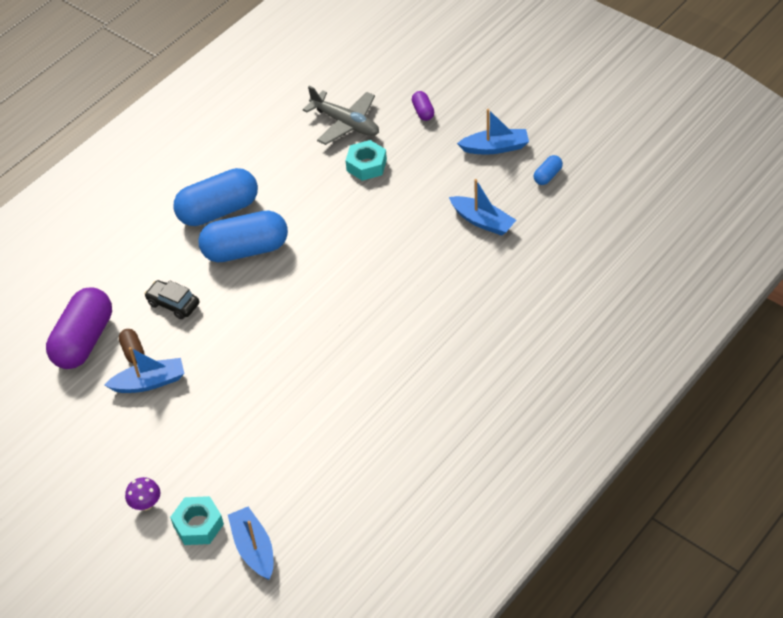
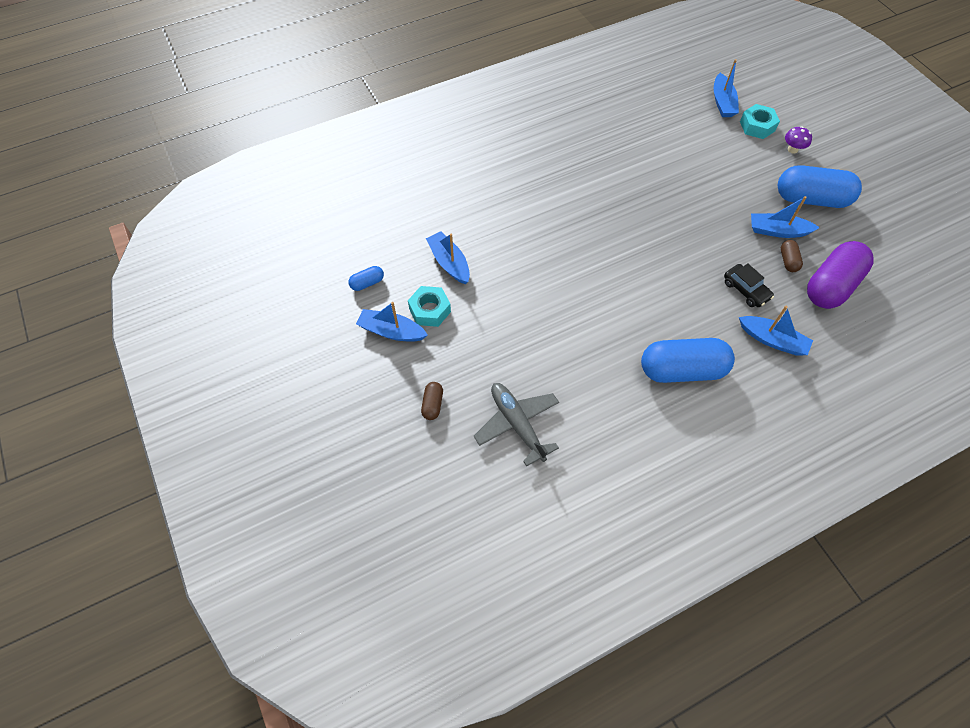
camera: 160 degrees left, 10 degrees up
blue capsule [198,210,288,262] -> blue capsule moved to [778,165,862,208]
turquoise nut [345,140,387,181] -> turquoise nut moved to [408,286,451,327]
purple capsule [412,91,434,121] -> brown capsule [421,382,443,420]
none -> blue boat [739,306,813,356]

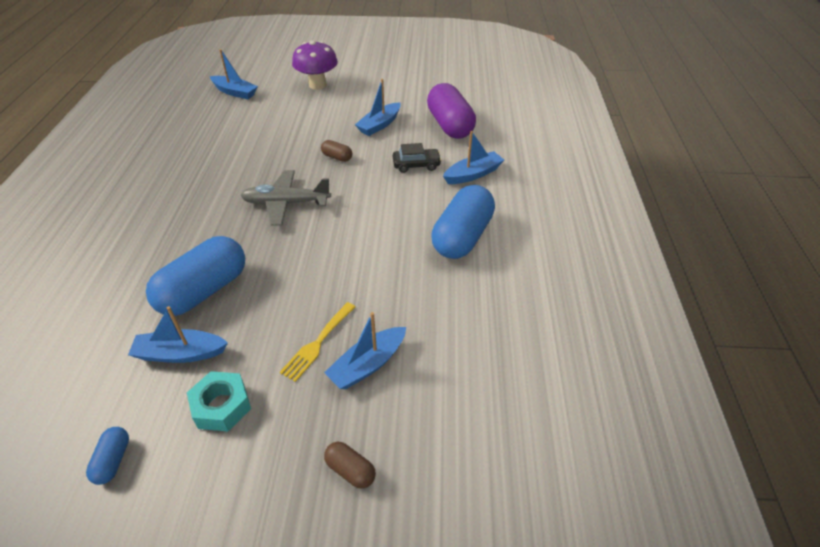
camera: 60 degrees left, 15 degrees down
blue boat [356,302,428,342] -> blue boat moved to [324,312,406,389]
grey plane [474,383,559,467] -> grey plane moved to [240,170,331,226]
turquoise nut [740,104,780,139] -> none
blue capsule [778,165,862,208] -> blue capsule moved to [146,236,245,316]
brown capsule [781,240,803,272] -> brown capsule moved to [321,140,352,162]
purple mushroom [785,126,812,154] -> purple mushroom [292,40,338,90], size x1.93
none -> yellow fork [280,302,355,382]

